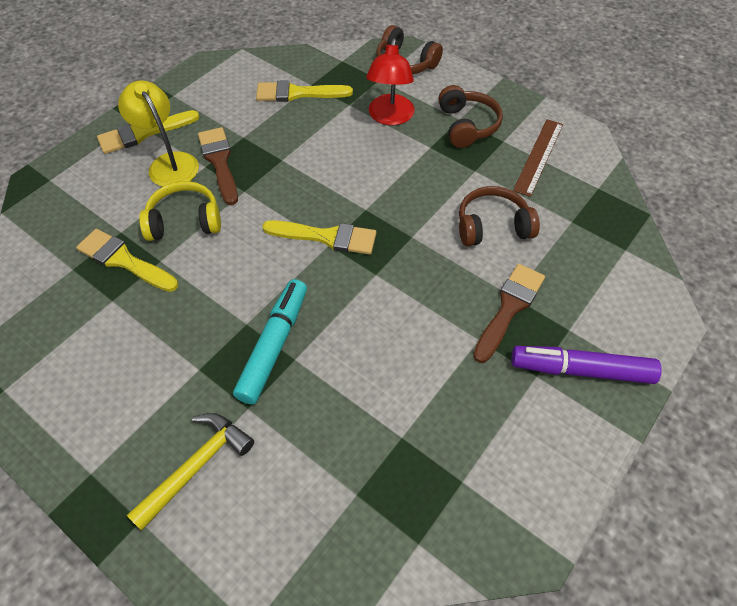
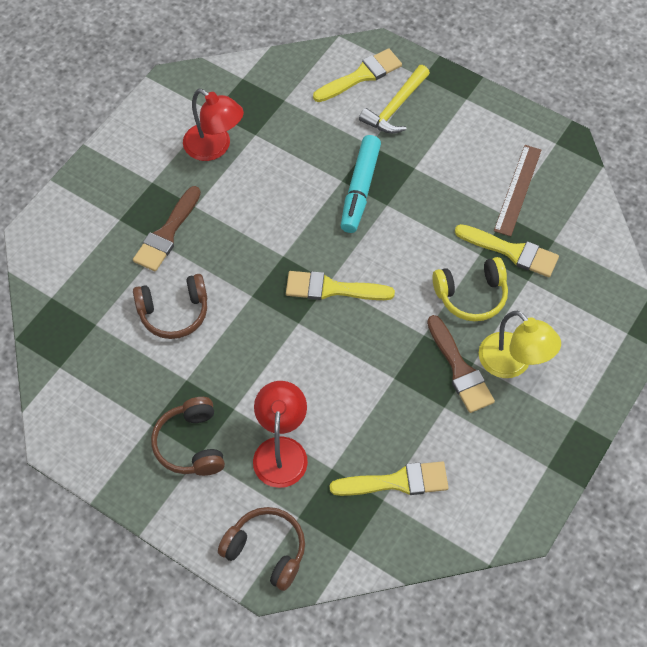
camera: 175 degrees right, 5 degrees up
yellow brush [97,110,199,154] -> yellow brush moved to [313,48,402,102]
purple marker [511,346,662,384] -> none
brown ruler [513,119,563,197] -> brown ruler moved to [494,145,541,236]
none -> red lamp [183,89,244,161]

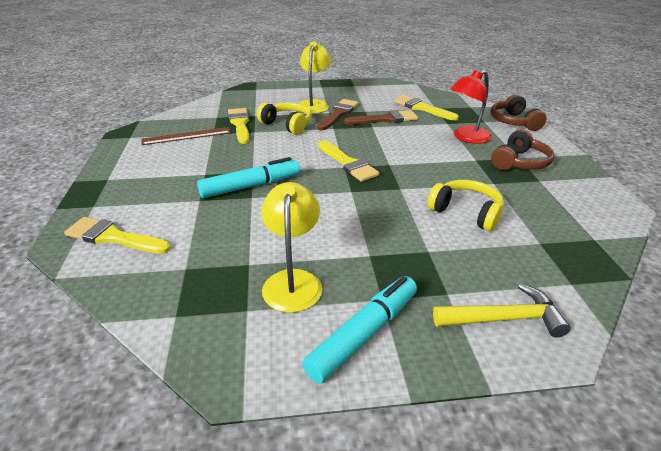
camera: 130 degrees left, 25 degrees down
brown brush [133,186,201,271] -> brown brush moved to [344,110,418,125]
brown headphones [133,274,207,339] -> yellow headphones [427,180,504,231]
red lamp [183,89,244,161] -> yellow lamp [261,182,323,313]
yellow hammer [359,65,430,134] -> yellow hammer moved to [433,284,571,337]
none -> turquoise marker [302,276,417,384]

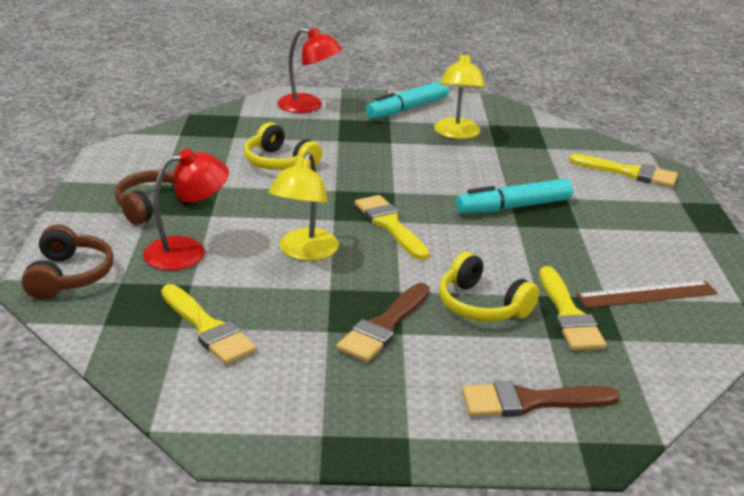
camera: 175 degrees left, 5 degrees down
yellow lamp [299,41,331,114] -> yellow lamp moved to [268,152,339,261]
brown brush [344,110,418,125] -> brown brush moved to [462,381,620,417]
yellow hammer [433,284,571,337] -> red lamp [277,28,343,113]

